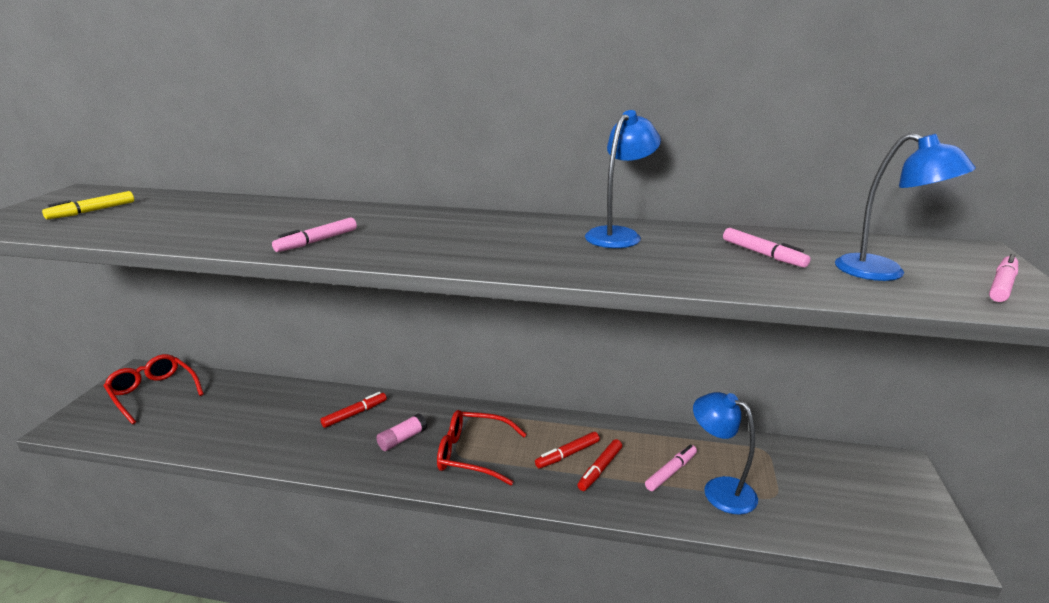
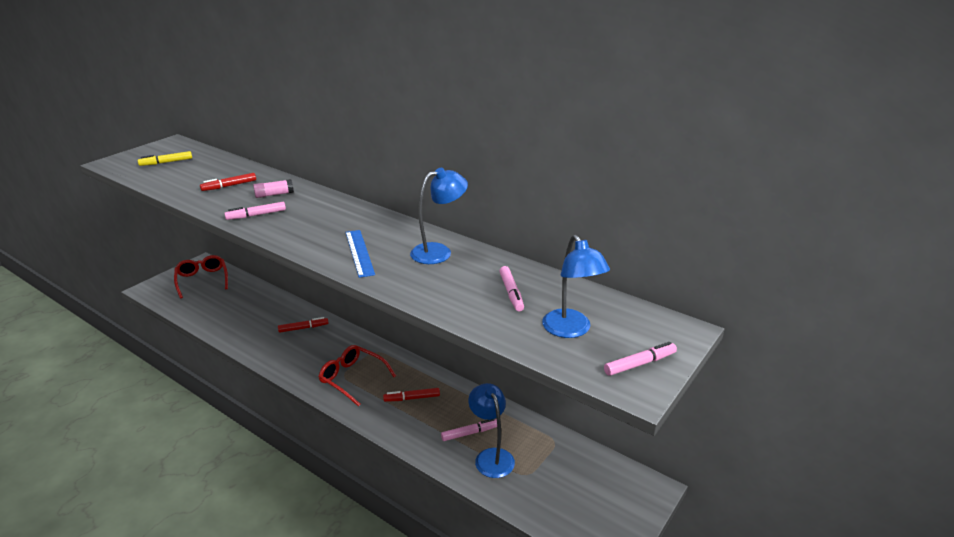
camera: 25 degrees right, 5 degrees up
pink glue stick [376,414,427,451] -> pink glue stick moved to [253,179,294,198]
red marker [577,439,622,491] -> red marker moved to [200,173,256,191]
none -> blue ruler [345,230,375,278]

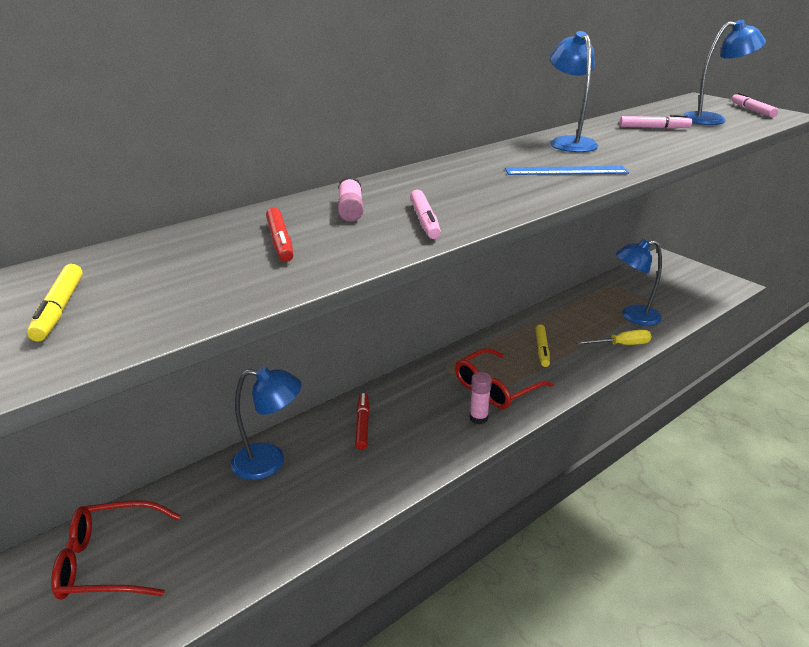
camera: 75 degrees left, 0 degrees up
red marker [383,388,440,402] -> yellow marker [535,324,550,367]
pink marker [441,419,497,441] -> none
none -> blue lamp [231,366,302,480]
none -> pink glue stick [469,372,492,424]
none -> yellow screwdriver [576,330,652,345]

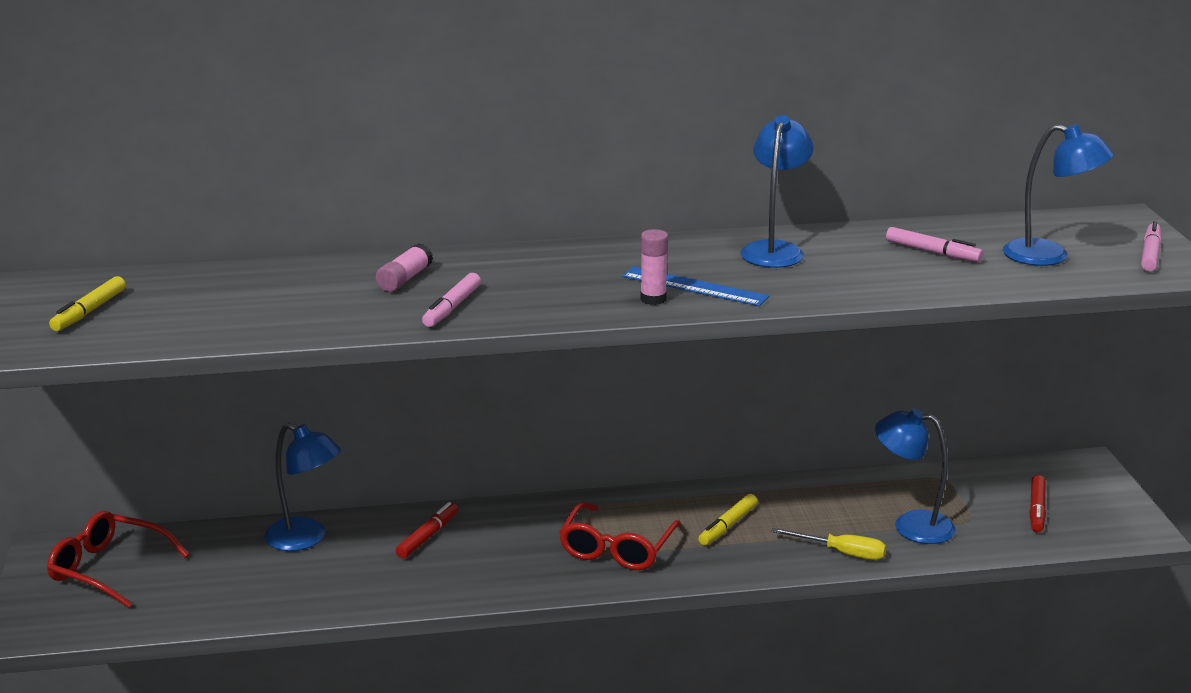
camera: 30 degrees right, 5 degrees down
red marker [266,208,294,262] -> red marker moved to [1029,475,1046,532]
red glasses [455,348,554,409] -> red glasses turned 60 degrees counterclockwise [559,502,681,570]
pink glue stick [469,372,492,424] -> pink glue stick moved to [640,229,668,305]

